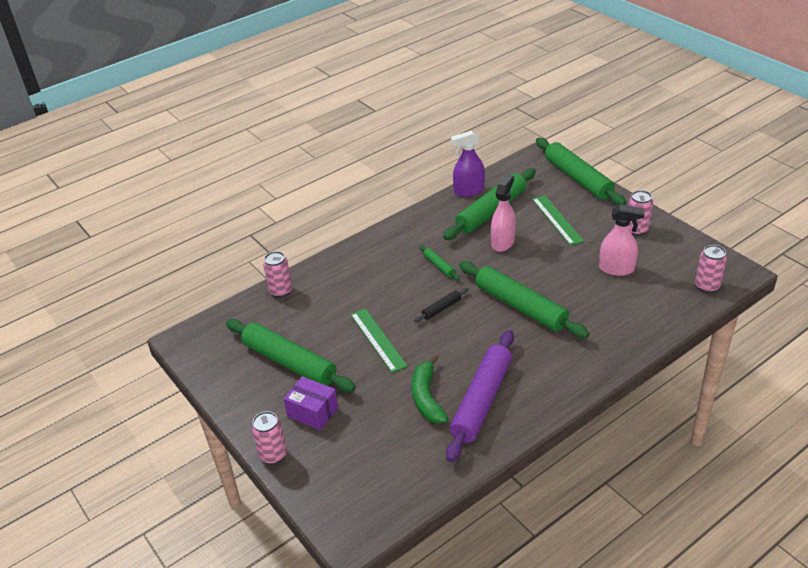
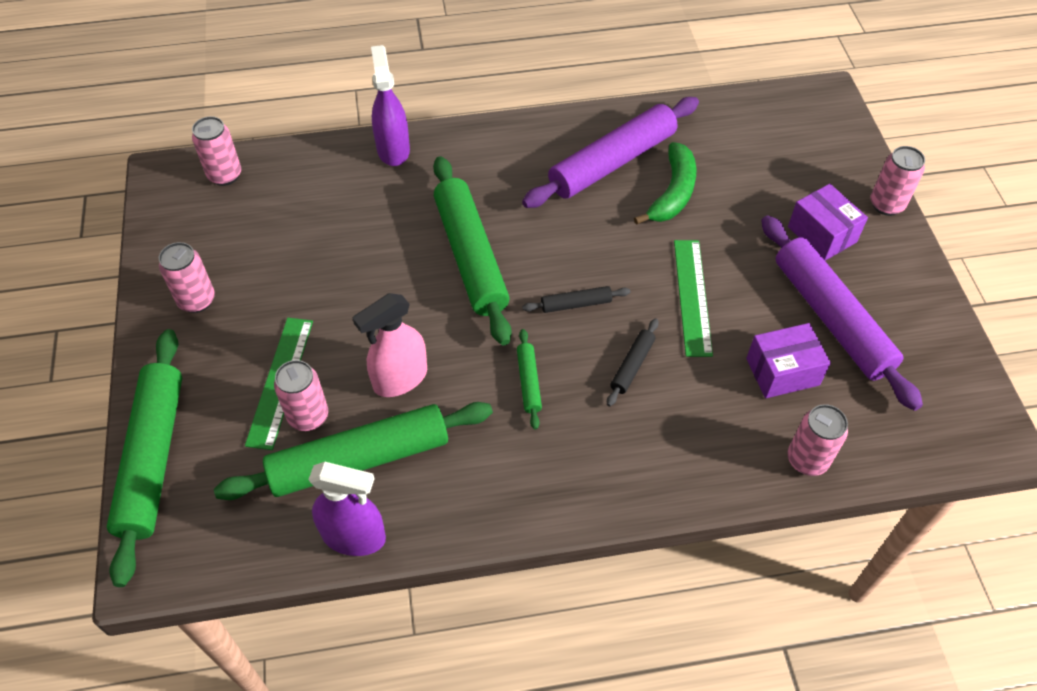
camera: 155 degrees left, 15 degrees up
green rolling pin [226,319,356,392] -> purple rolling pin [761,215,923,411]
pink spray bottle [599,204,645,276] -> none
none -> pink can [274,360,328,431]
none -> purple spray bottle [371,45,410,166]
none -> black rolling pin [607,319,659,406]
none -> purple box [746,323,831,398]

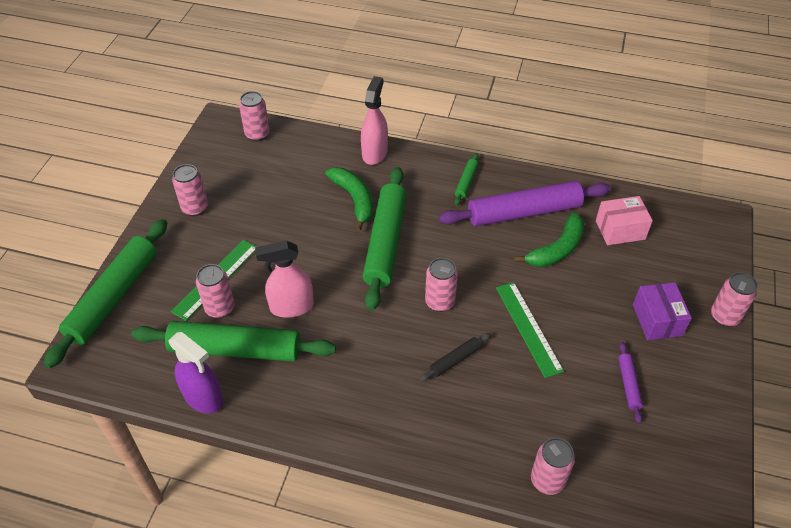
camera: 25 degrees right, 5 degrees down
purple spray bottle [371,45,410,166] -> pink spray bottle [361,76,388,165]
green rolling pin [517,329,542,430] -> green rolling pin moved to [454,153,479,206]
black rolling pin [522,286,631,313] -> pink can [425,258,458,312]
green ruler [674,240,713,357] -> green ruler turned 45 degrees counterclockwise [496,282,564,378]
purple box [746,323,831,398] -> none
purple rolling pin [761,215,923,411] -> purple rolling pin [618,342,643,424], size x0.44
none -> green banana [325,167,373,232]
none -> pink box [596,196,653,245]

